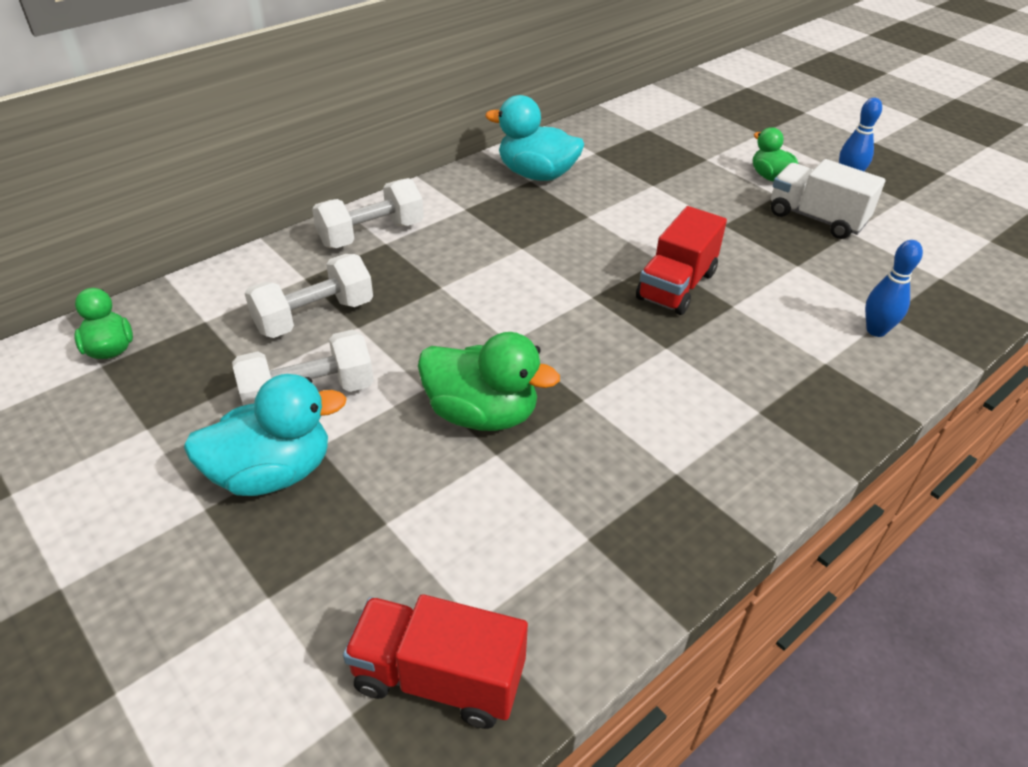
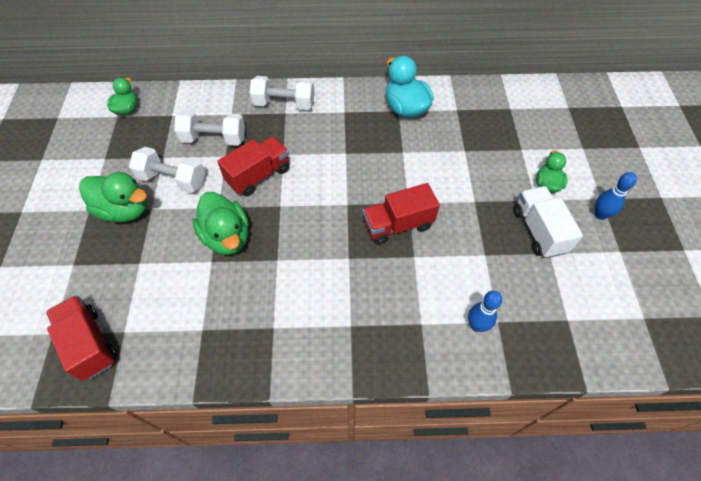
camera: 40 degrees right, 15 degrees up
turquoise duck [183,374,347,496] -> green duck [79,172,147,222]
none -> red truck [217,136,290,196]

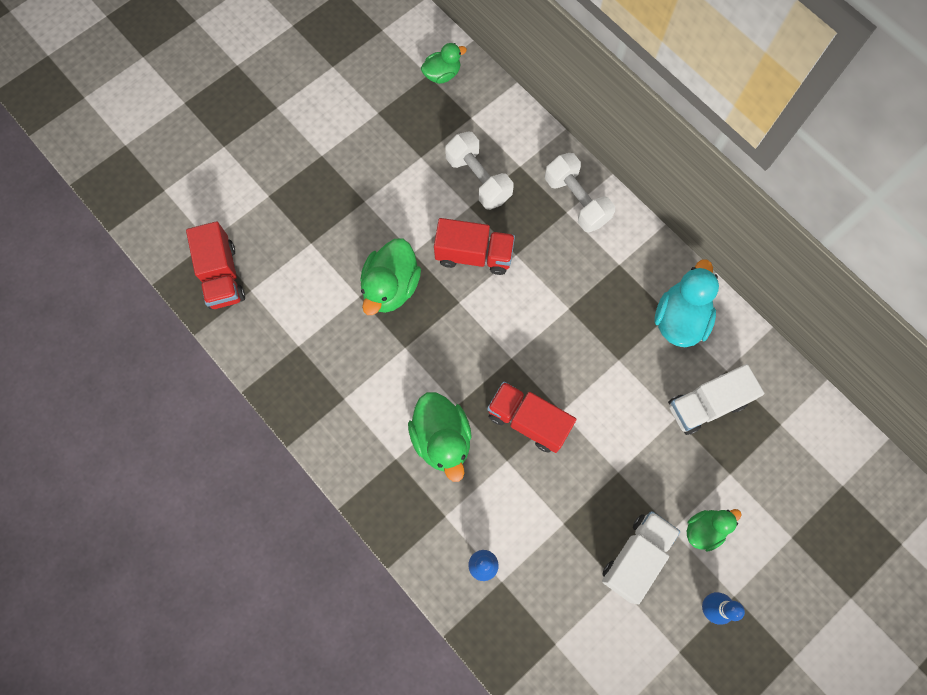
camera: 50 degrees right, 15 degrees up
red truck [46,295,117,381] -> red truck turned 150 degrees clockwise [186,221,245,309]
green duck [79,172,147,222] -> green duck moved to [408,392,472,482]
white dumbbell [129,147,205,193] -> none
none -> white truck [668,364,764,435]

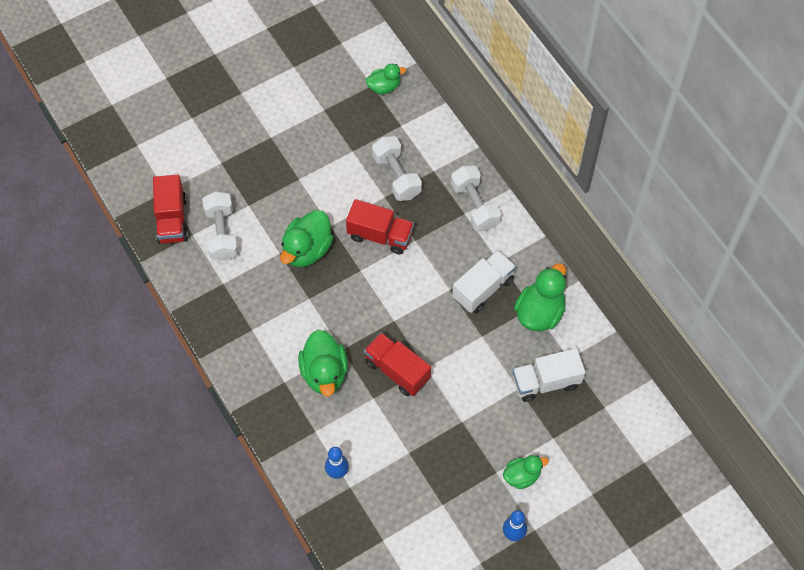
camera: 10 degrees right, 10 degrees down
white truck [602,511,680,605] -> white truck moved to [452,250,516,313]
turquoise duck [654,259,719,347] -> green duck [514,263,566,331]
none -> white dumbbell [202,192,238,261]

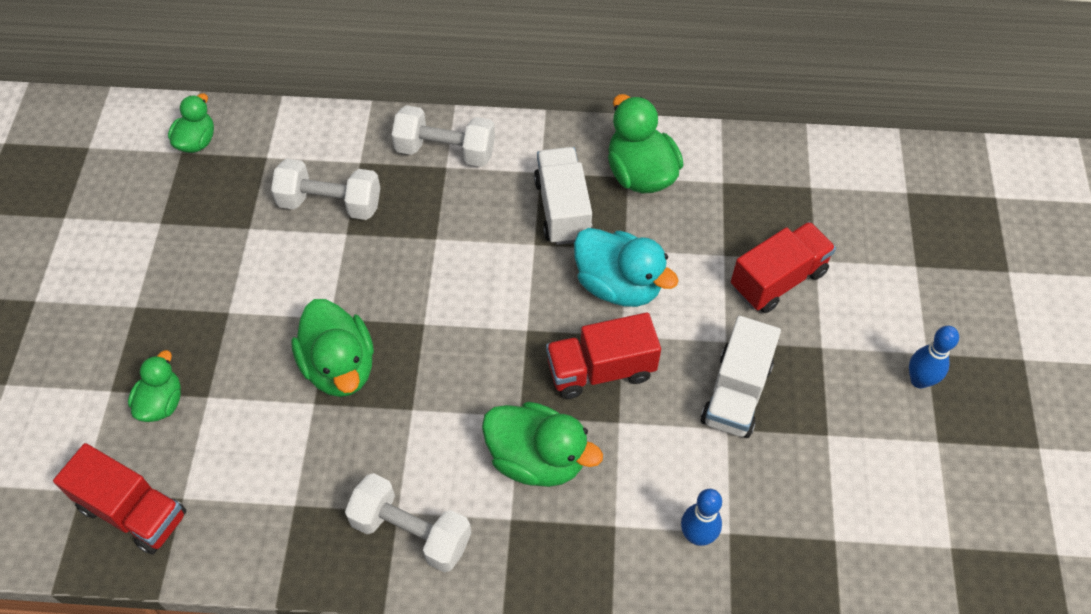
camera: 55 degrees left, 5 degrees down
white dumbbell [202,192,238,261] -> white dumbbell moved to [345,473,472,573]
red truck [346,199,414,254] -> red truck moved to [731,222,836,313]
green duck [503,455,549,489] -> green duck moved to [128,350,181,422]
white truck [513,348,585,402] -> white truck moved to [701,316,781,438]
none -> turquoise duck [574,228,679,307]

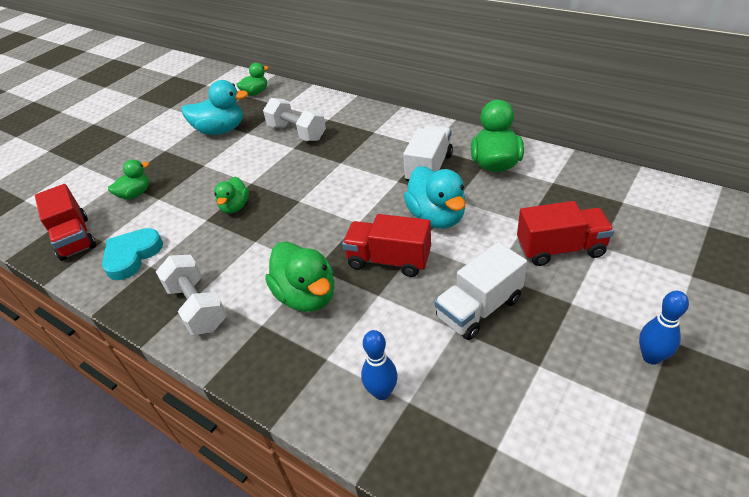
camera: 35 degrees right, 15 degrees down
green duck [291,299,374,397] -> green duck [214,177,249,214], size x0.61
white dumbbell [392,105,495,167] -> none
none -> turquoise heart [102,228,163,280]
none -> turquoise duck [181,80,248,135]

